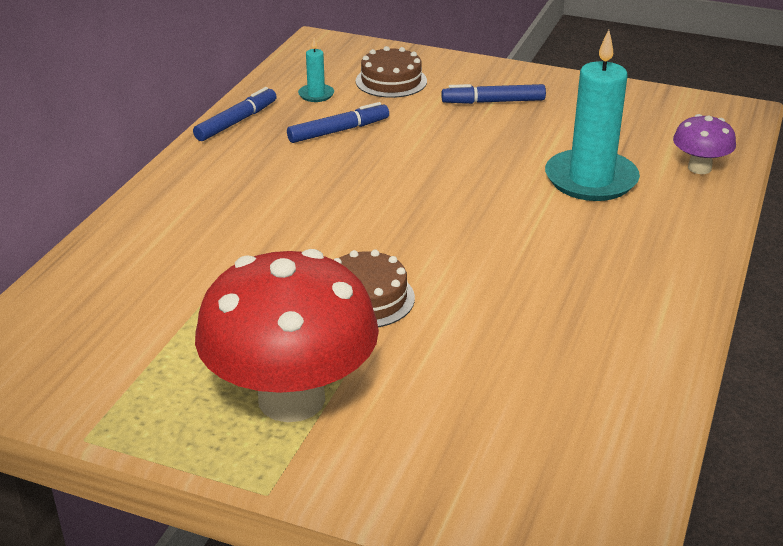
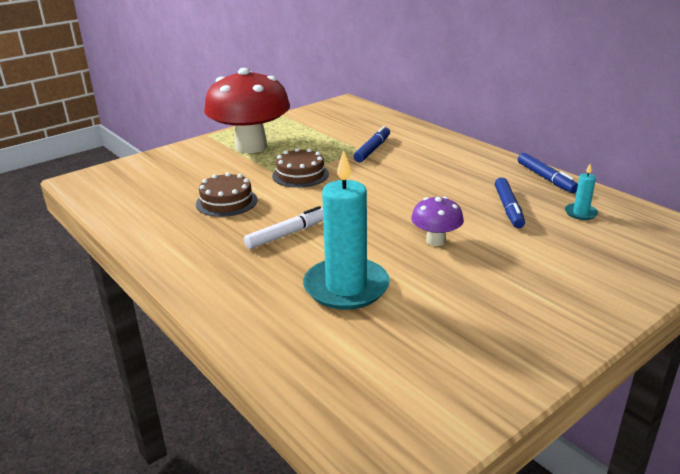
camera: 120 degrees right, 5 degrees down
brown cake [356,46,427,98] -> brown cake moved to [196,172,257,217]
blue marker [441,84,546,104] -> blue marker moved to [353,126,390,162]
purple mushroom [673,114,736,174] -> purple mushroom moved to [411,196,464,246]
none -> white marker [244,206,323,249]

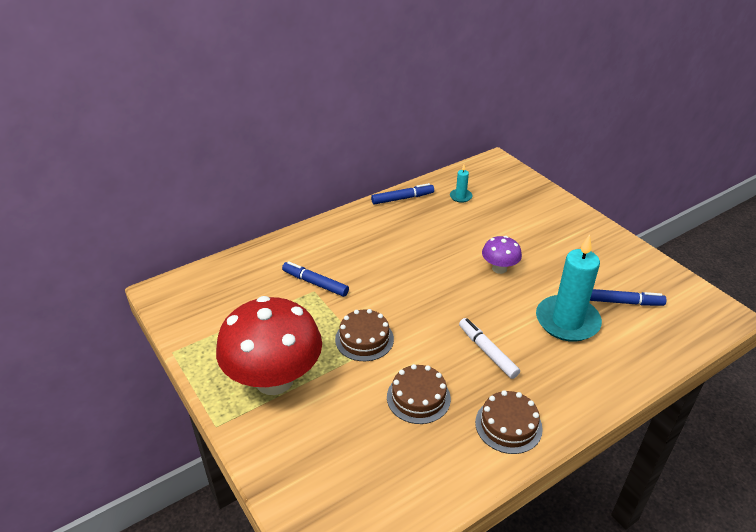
camera: 85 degrees left, 10 degrees up
blue marker [495,177,525,228] -> blue marker moved to [590,289,667,306]
none -> brown cake [475,390,543,454]

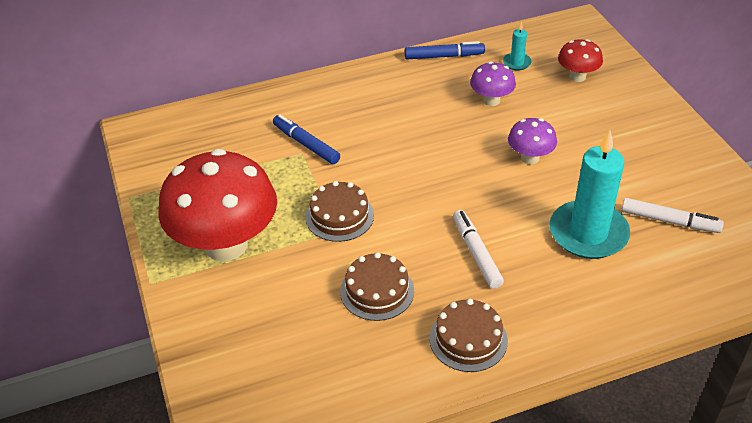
camera: 15 degrees right, 5 degrees up
blue marker [590,289,667,306] -> white marker [621,198,724,233]
none -> purple mushroom [470,61,516,106]
none -> red mushroom [558,39,603,82]

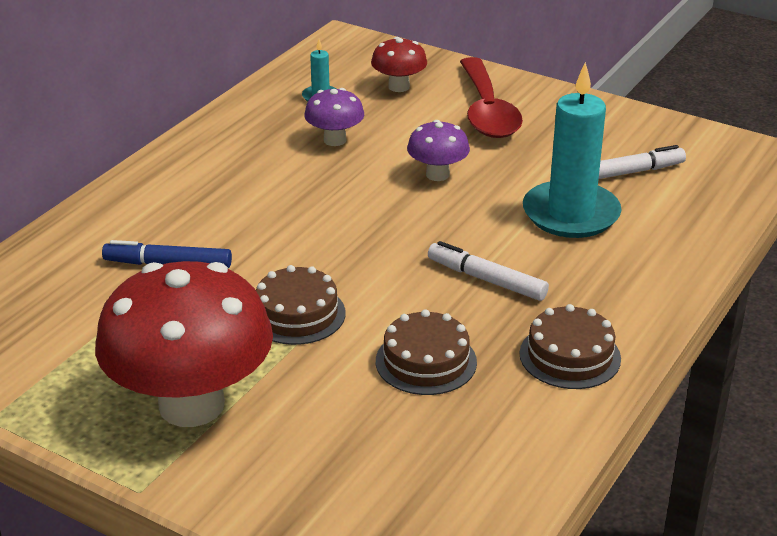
camera: 40 degrees left, 10 degrees down
blue marker [405,41,485,59] -> none
none -> red spoon [460,57,523,138]

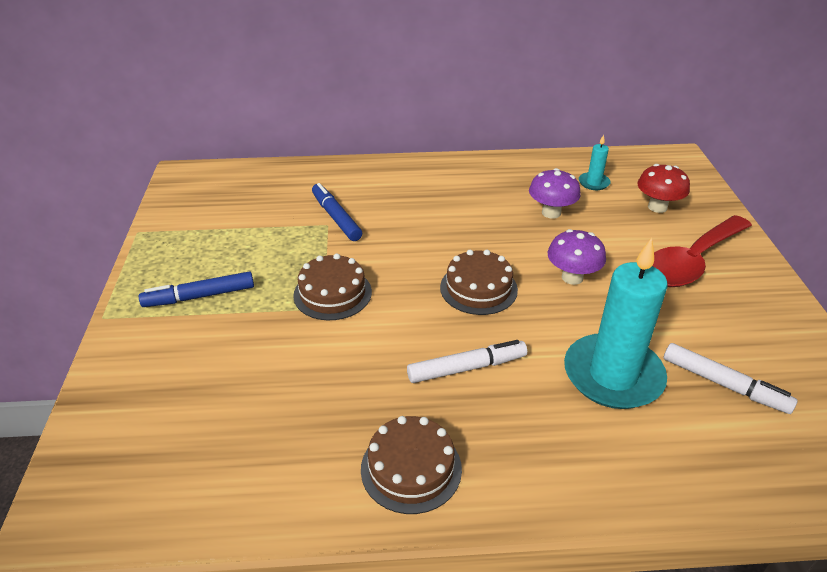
camera: 55 degrees right, 5 degrees up
red mushroom [95,261,273,427] -> blue marker [139,271,254,307]
brown cake [376,309,477,395] -> brown cake moved to [440,250,518,315]
white marker [428,241,549,301] -> white marker turned 75 degrees clockwise [407,340,527,383]

